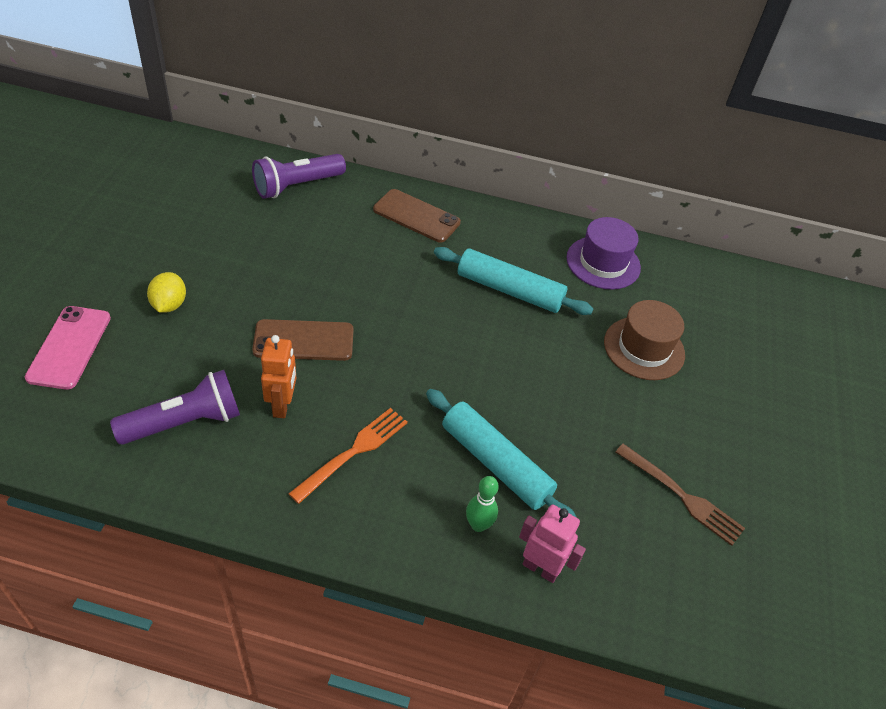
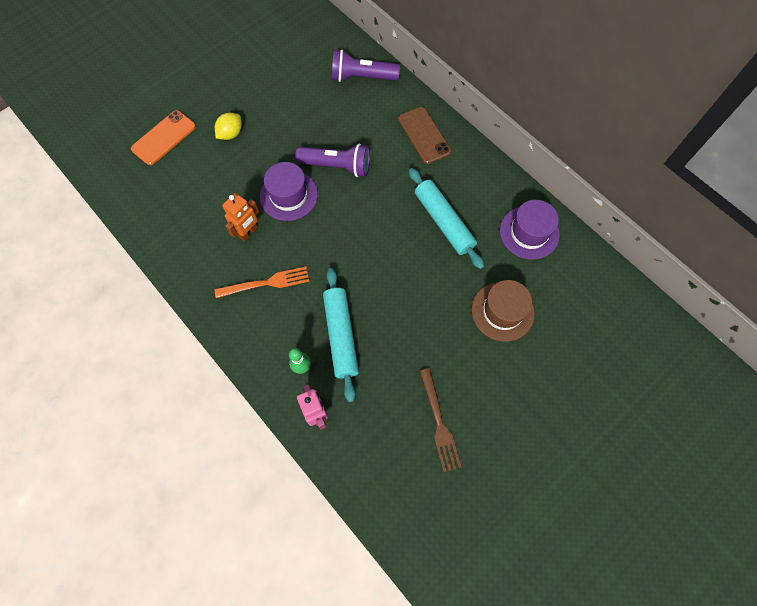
camera: 40 degrees right, 20 degrees up
pink phone [25,306,111,390] -> orange phone [131,110,196,165]
purple flashlight [110,370,240,445] -> purple flashlight moved to [295,144,370,177]
brown phone [252,319,353,361] -> purple hat [260,162,318,221]

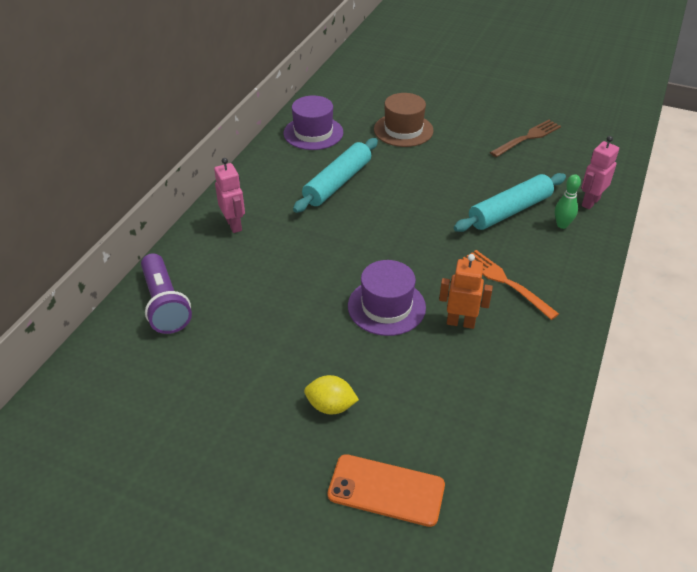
camera: 115 degrees left, 25 degrees down
purple flashlight [295,144,370,177] -> none
brown phone [398,107,451,164] -> pink robot [214,158,245,233]

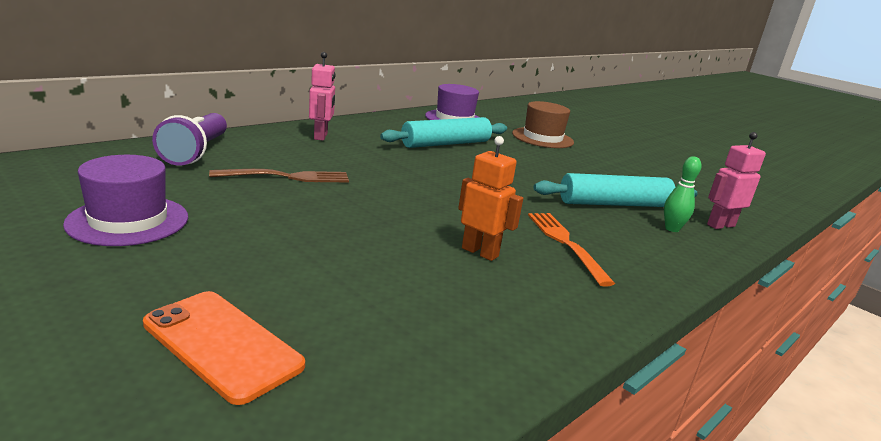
camera: 20 degrees right, 20 degrees down
yellow lemon [304,375,359,414] -> none
purple hat [348,260,426,336] -> purple hat moved to [63,155,188,246]
brown fork [490,120,561,157] -> brown fork moved to [209,169,349,182]

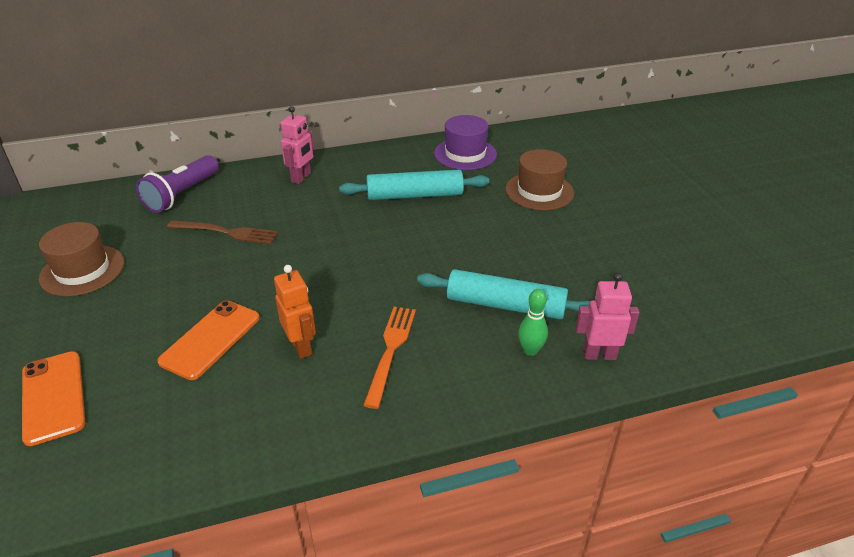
camera: 30 degrees right, 15 degrees up
purple hat [63,155,188,246] -> brown hat [39,222,124,297]
none -> orange phone [157,301,260,380]

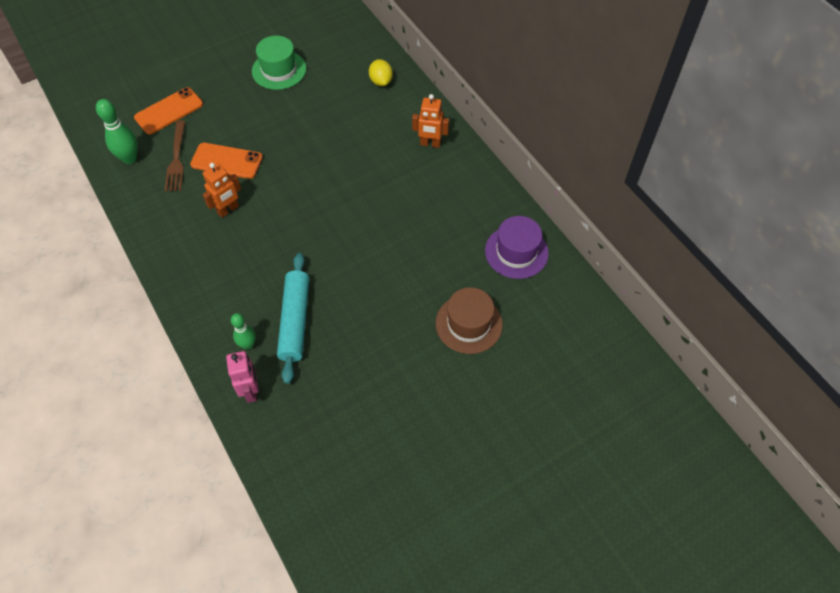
camera: 75 degrees right, 20 degrees up
brown hat [39,222,124,297] -> green hat [252,36,306,90]
purple flashlight [136,155,219,213] -> yellow lemon [369,59,393,86]
brown fork [167,220,278,244] -> brown fork moved to [165,121,186,191]
pink robot [280,106,314,184] -> orange robot [412,94,449,148]
turquoise rolling pin [339,170,489,200] -> none
orange fork [363,307,416,409] -> none
none -> green bowling pin [96,99,138,164]

